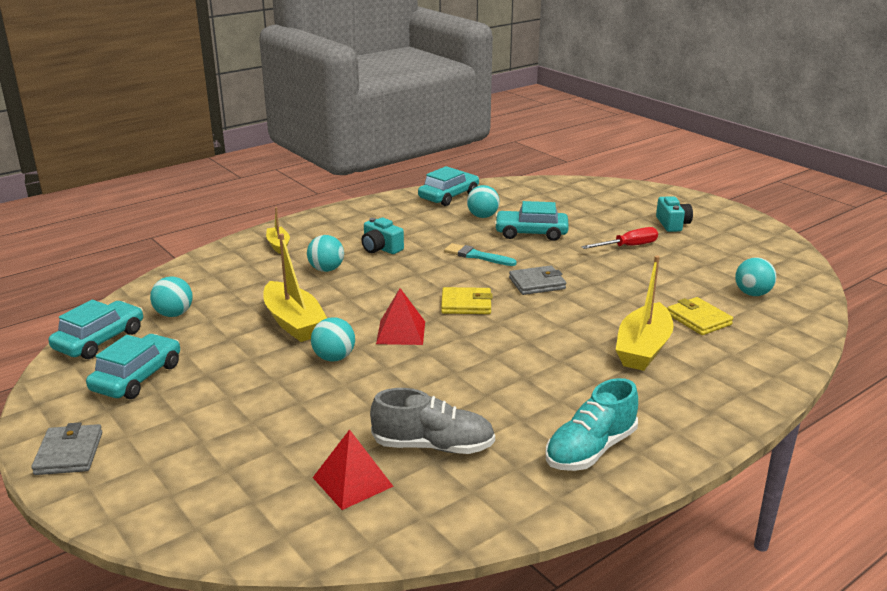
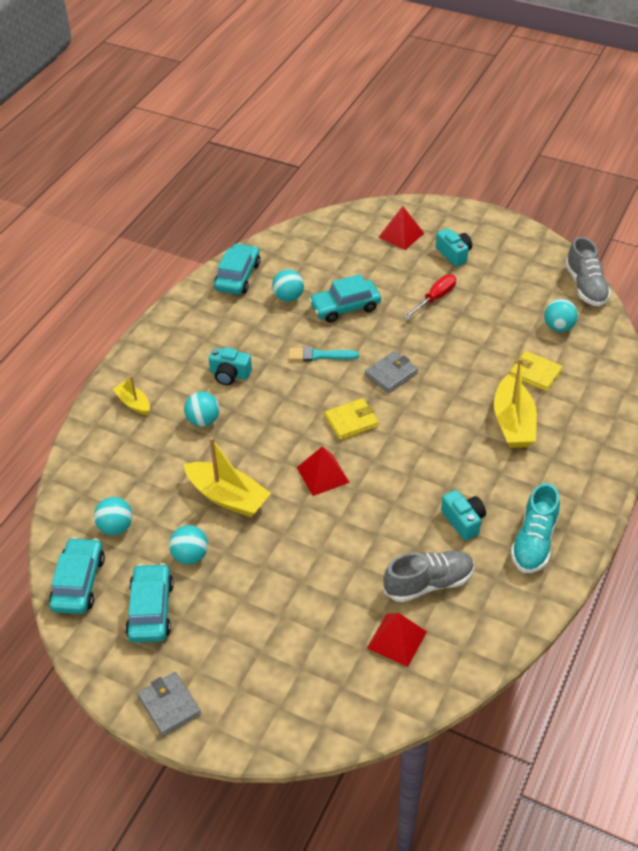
camera: 25 degrees left, 20 degrees up
turquoise ball [311,317,355,361] -> turquoise ball moved to [169,525,208,565]
none -> red pyramid [379,206,424,250]
none -> turquoise camera [441,490,486,541]
none -> grey shoe [565,237,611,306]

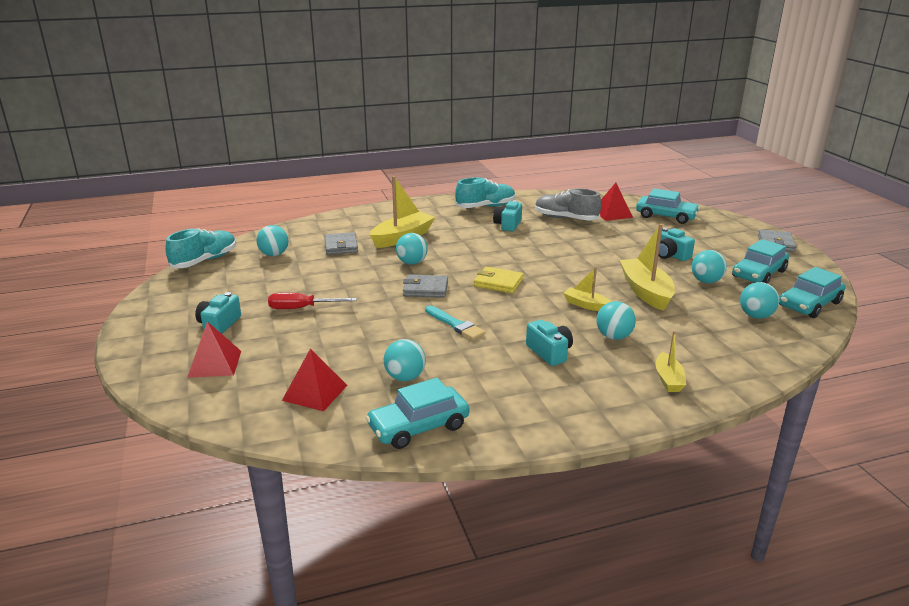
camera: 135 degrees left, 20 degrees down
red pyramid [297,446,350,496] -> red pyramid moved to [282,348,348,411]
turquoise car [309,274,381,323] -> turquoise car moved to [636,188,700,224]
yellow wallet [509,351,562,391] -> grey wallet [324,232,358,255]
grey shoe [565,237,611,306] -> turquoise shoe [165,228,236,268]
none -> turquoise ball [396,233,428,265]
none -> yellow boat [563,267,611,311]
none -> turquoise camera [658,228,695,261]

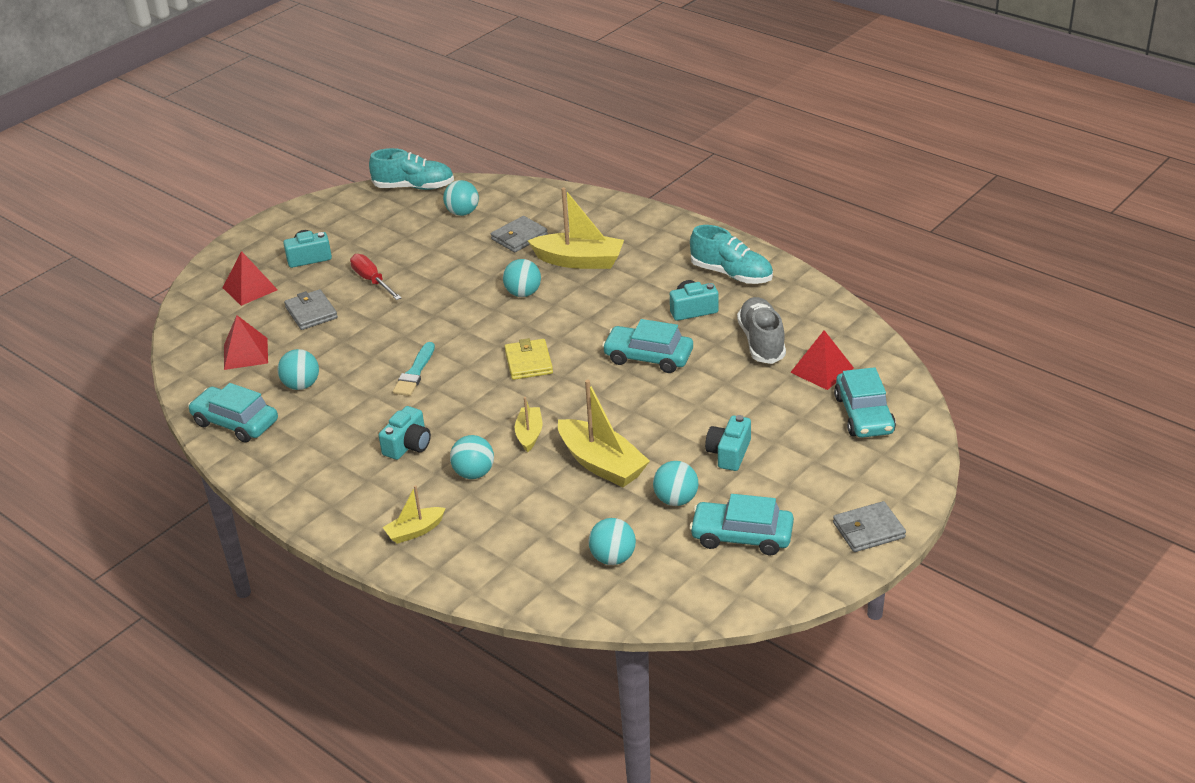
camera: 60 degrees right, 10 degrees up
grey wallet [403,274,448,298] -> grey wallet moved to [284,289,338,330]
yellow boat [620,224,675,311] -> yellow boat turned 90 degrees clockwise [558,380,650,487]
turquoise car [779,267,845,318] -> turquoise car moved to [602,319,693,373]

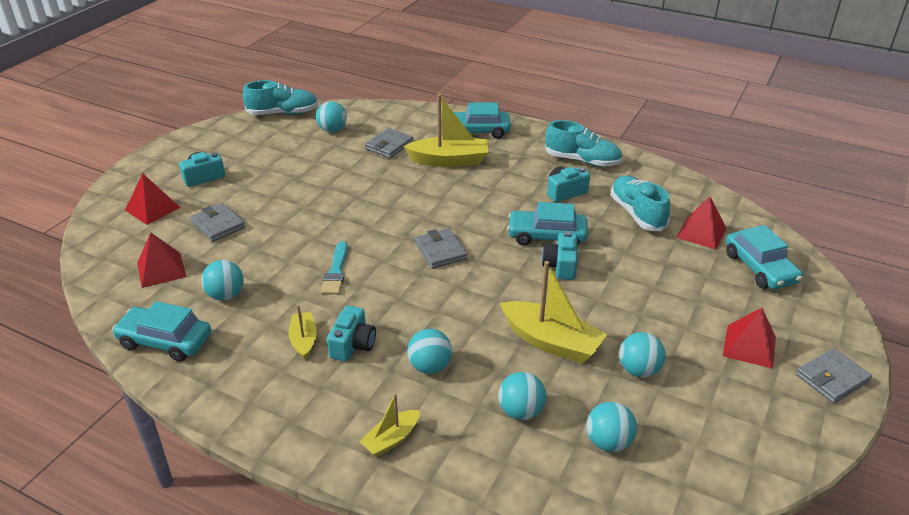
camera: 15 degrees left, 0 degrees up
red screwdriver [350,254,401,300] -> none
turquoise ball [503,259,541,297] -> turquoise ball moved to [498,372,546,420]
yellow wallet [504,338,553,380] -> grey wallet [415,228,467,269]
yellow boat [515,397,542,452] -> yellow boat moved to [289,305,317,360]
turquoise car [689,494,794,555] -> turquoise car moved to [454,102,511,139]
turquoise camera [705,415,751,471] -> turquoise camera moved to [542,231,578,280]
grey shoe [737,297,786,364] -> turquoise shoe [611,176,670,231]
none -> red pyramid [723,308,776,369]

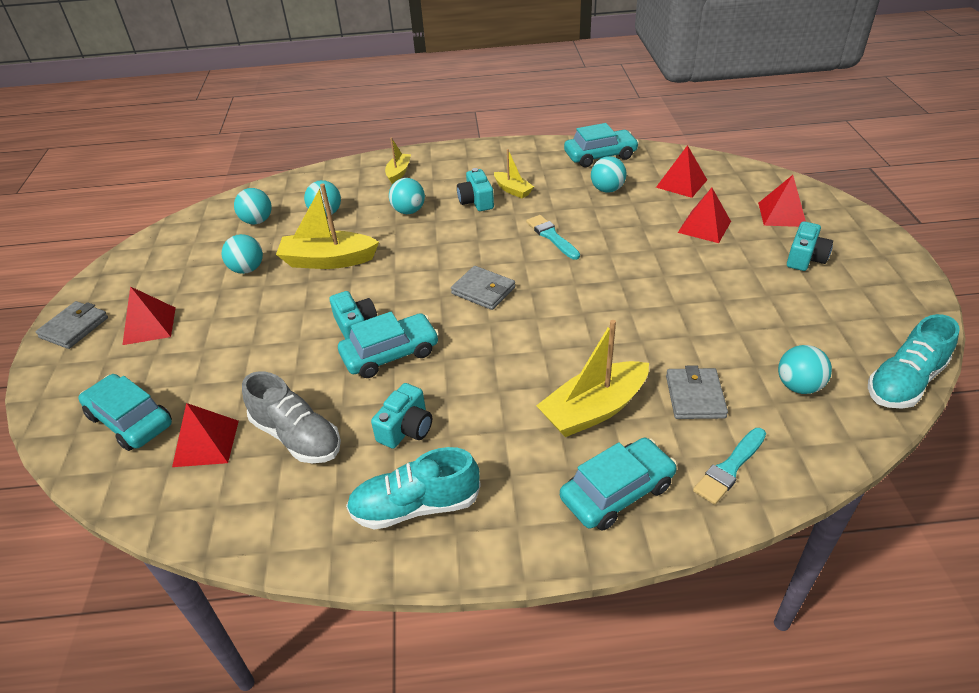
camera: 150 degrees right, 5 degrees up
grey wallet [190,203,245,242] -> red pyramid [678,187,731,243]
turquoise shoe [611,176,670,231] -> grey shoe [242,371,341,463]
none -> turquoise brush [693,428,766,505]

